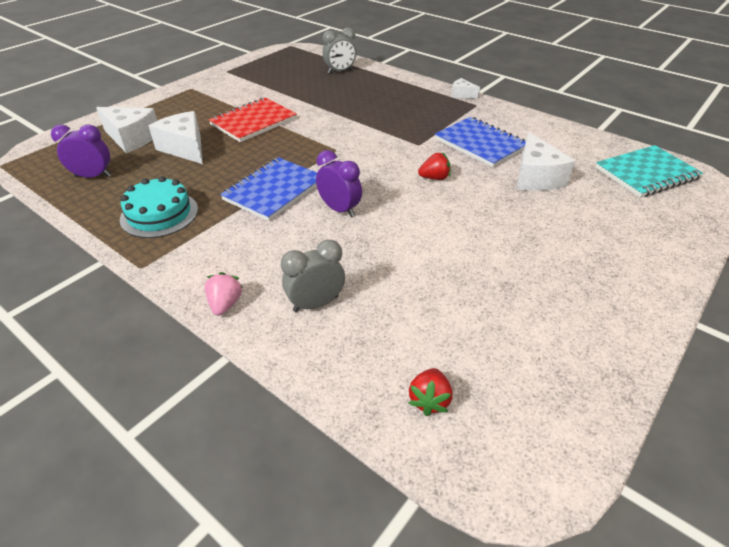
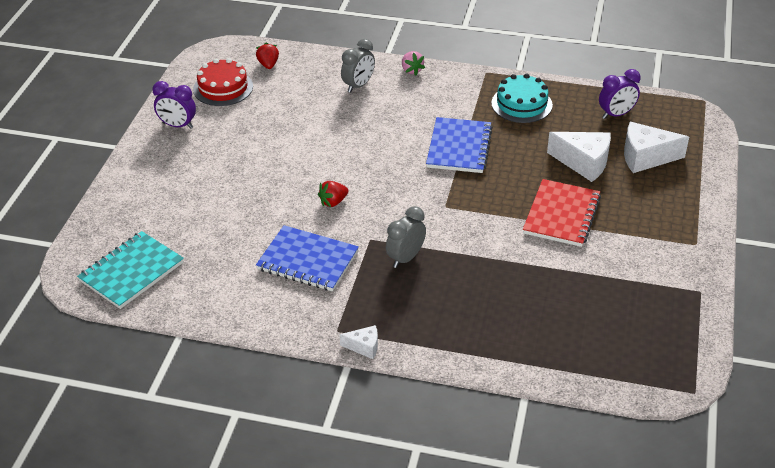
camera: 155 degrees right, 0 degrees up
purple clock [316,150,362,217] -> purple clock moved to [153,81,196,129]
grey clock [323,27,356,74] -> grey clock moved to [386,206,426,268]
white cheese [516,132,575,191] -> none
none -> red cake [193,58,253,106]

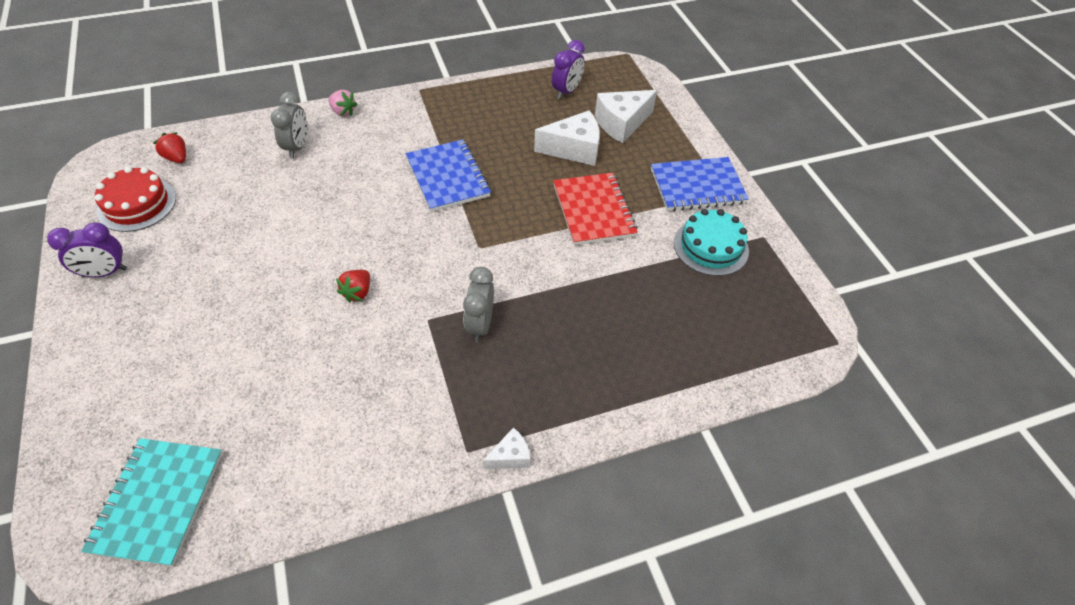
camera: 35 degrees left, 10 degrees up
blue notebook [256,225,359,291] -> blue notebook moved to [651,157,749,211]
turquoise cake [491,74,553,123] -> turquoise cake moved to [674,209,749,276]

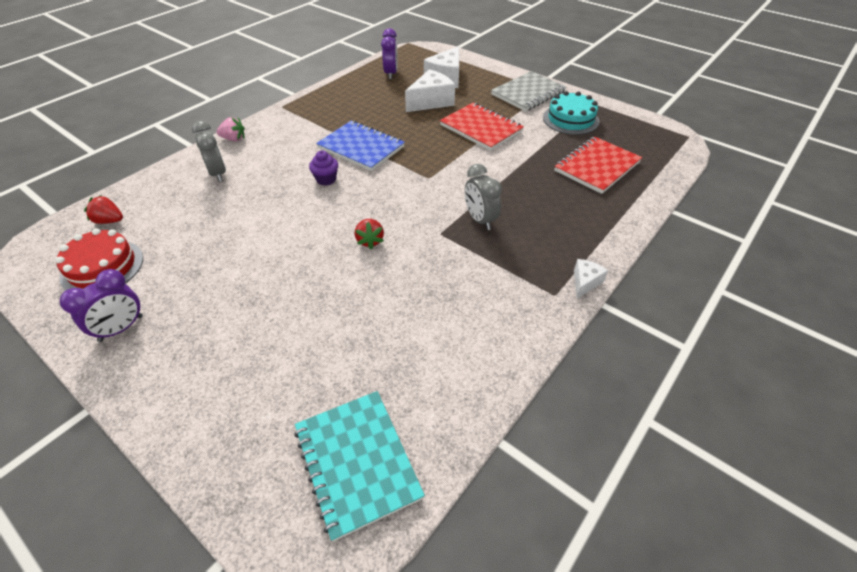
camera: 30 degrees left, 5 degrees down
blue notebook [651,157,749,211] -> grey notebook [491,71,566,112]
none -> purple cupcake [309,151,338,186]
none -> red notebook [554,137,642,194]

